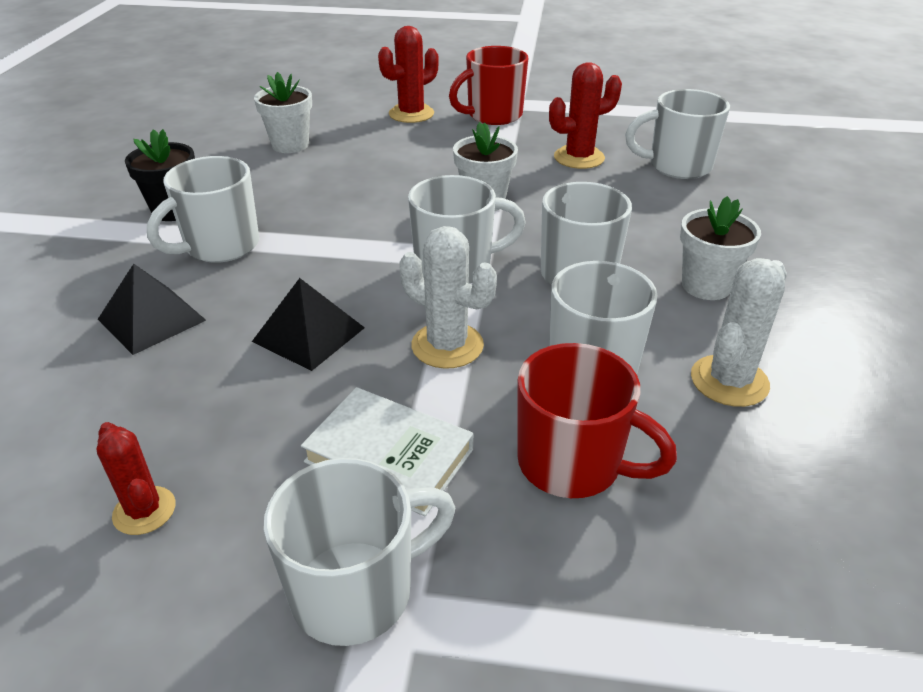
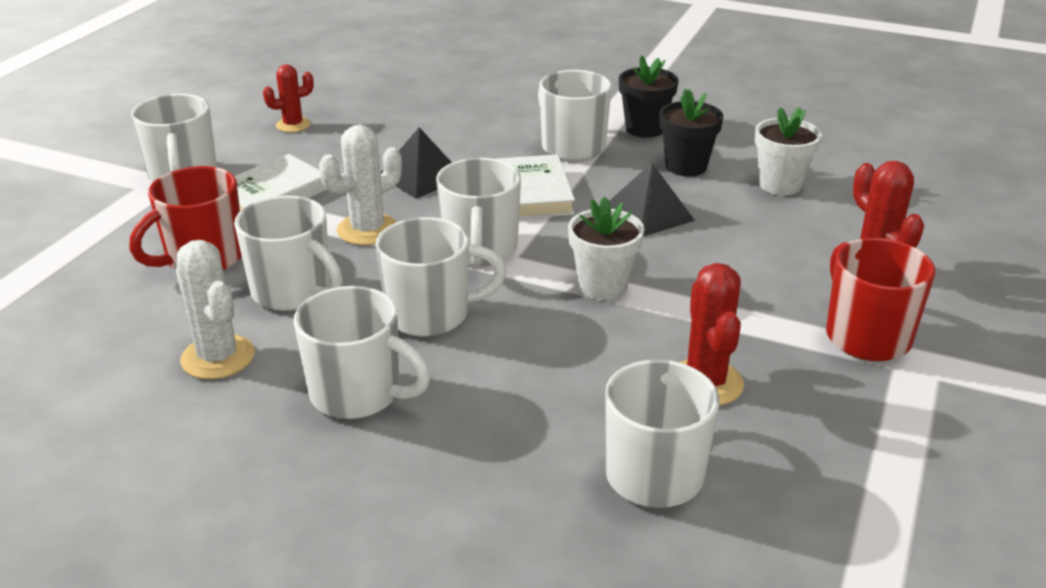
camera: 105 degrees right, 5 degrees down
black pyramid [98,264,206,355] -> black pyramid moved to [609,163,695,236]
white flower pot [680,196,761,300] -> white mug [294,286,431,419]
none -> white book [497,154,575,219]
none -> black flower pot [660,89,723,176]

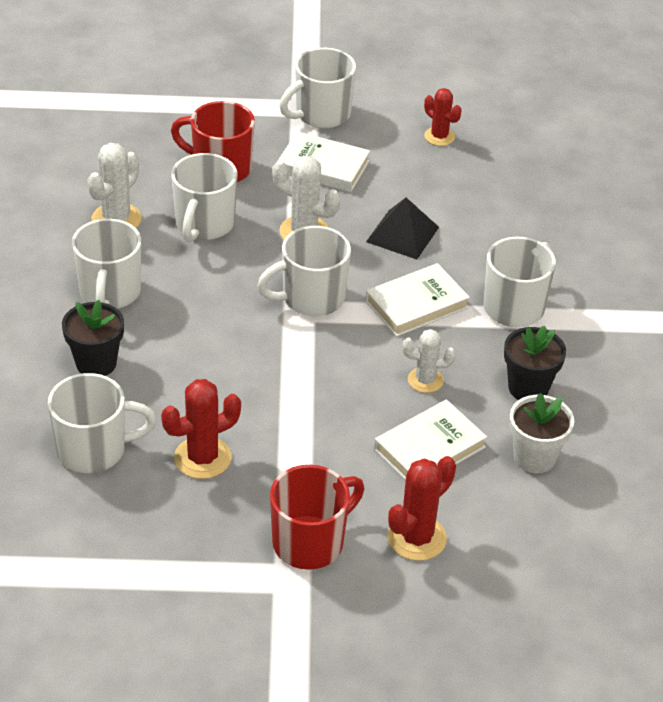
camera: 65 degrees right, 10 degrees up
white mug [375,217,506,337] -> none
white flower pot [568,196,644,300] -> none
black pyramid [609,163,695,236] -> white cactus [403,329,455,393]
black flower pot [619,55,678,138] -> black flower pot moved to [62,300,124,376]
none -> white book [374,399,487,480]

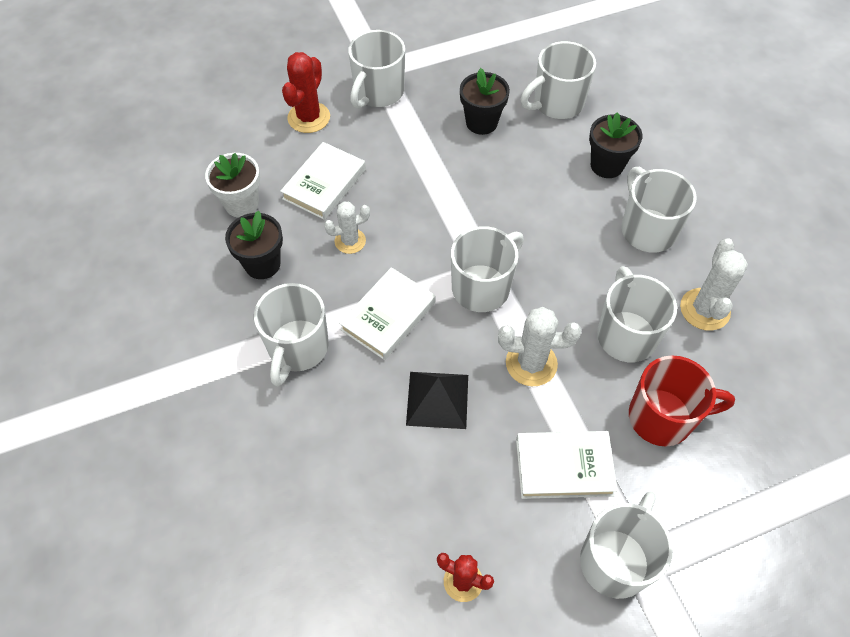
camera: 160 degrees right, 15 degrees up
red cactus [161,379,241,479] -> black flower pot [460,68,510,135]
red mug [270,465,364,570] -> white mug [348,30,405,109]

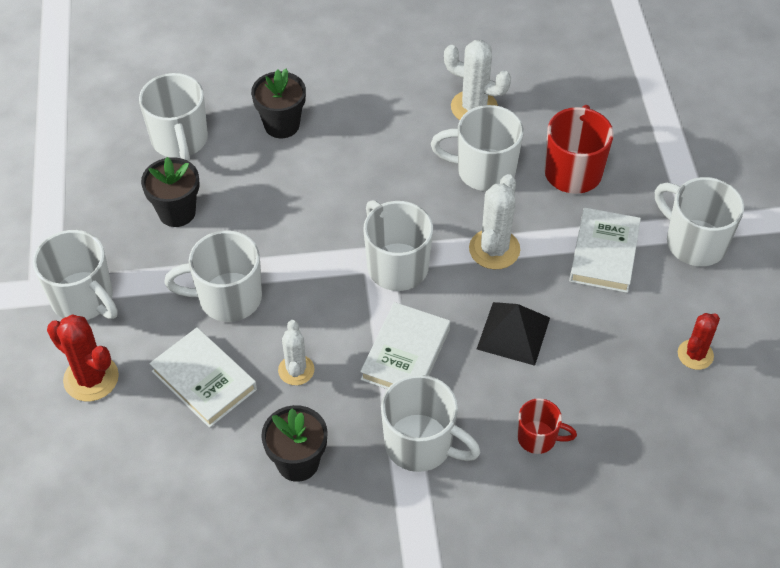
camera: 75 degrees left, 5 degrees down
white flower pot [205,153,260,218] -> none
white book [339,267,435,360] -> white book turned 60 degrees clockwise [360,302,450,389]
white mug [621,167,697,253] -> white mug moved to [164,230,262,322]
none -> red mug [517,398,577,454]

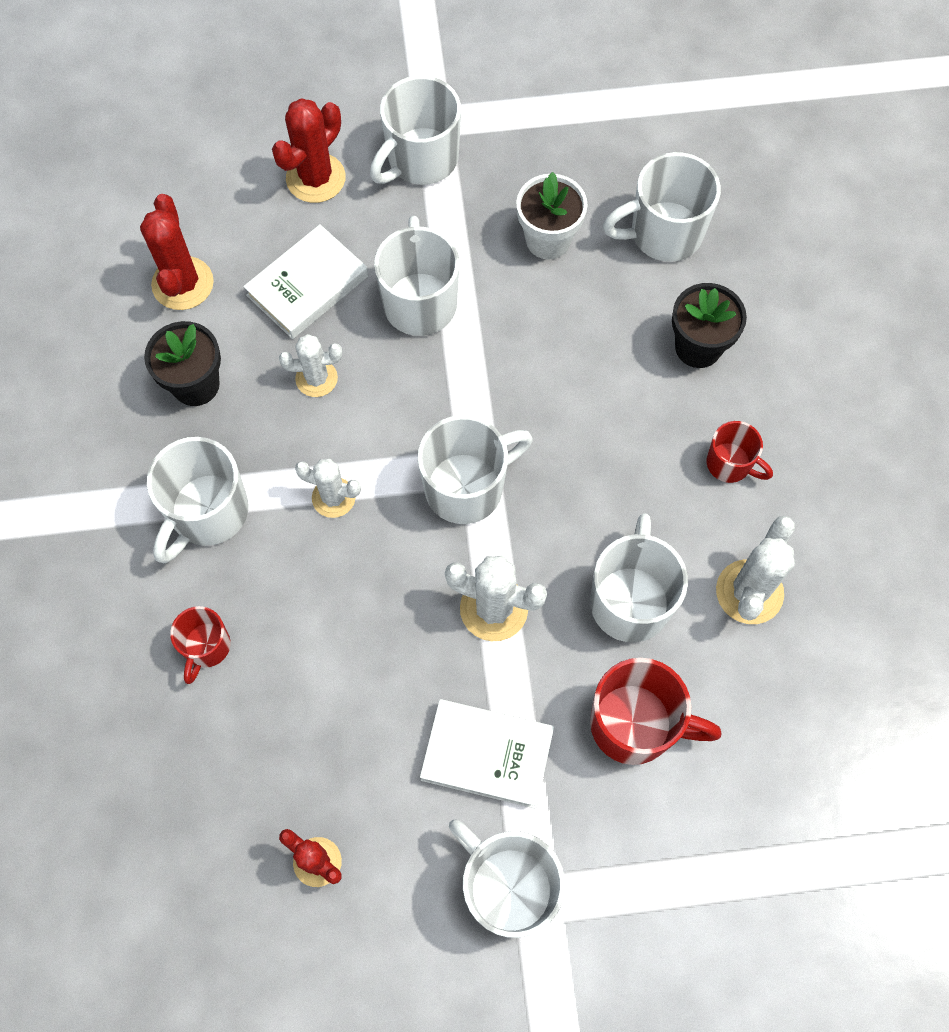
camera: 90 degrees right, 15 degrees up
black flower pot [141,157,200,227] -> white flower pot [516,172,588,259]
white book [360,302,450,389] -> white cactus [295,458,361,518]
black pyramid [477,302,550,366] -> none
white mug [655,177,744,266] -> white mug turned 90 degrees counterclockwise [449,819,565,938]
none -> red cactus [140,194,214,310]
none -> red mug [706,421,773,483]

